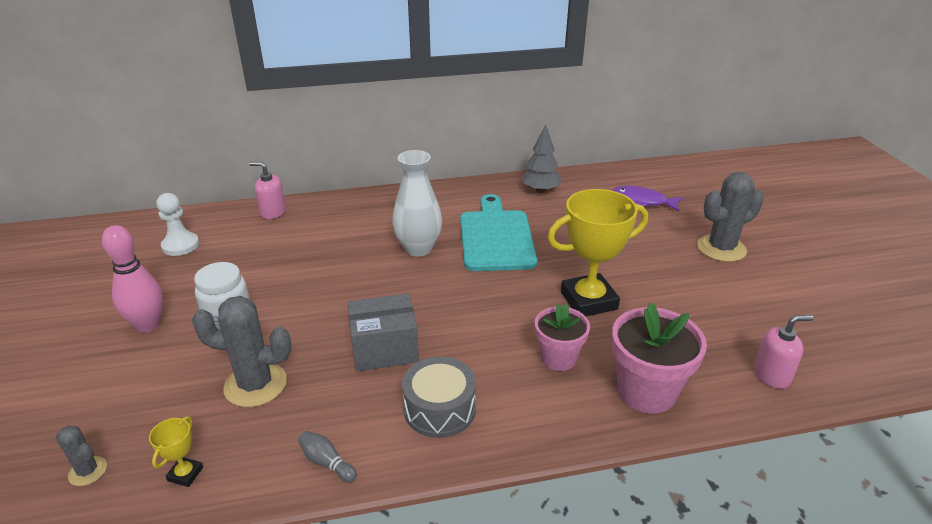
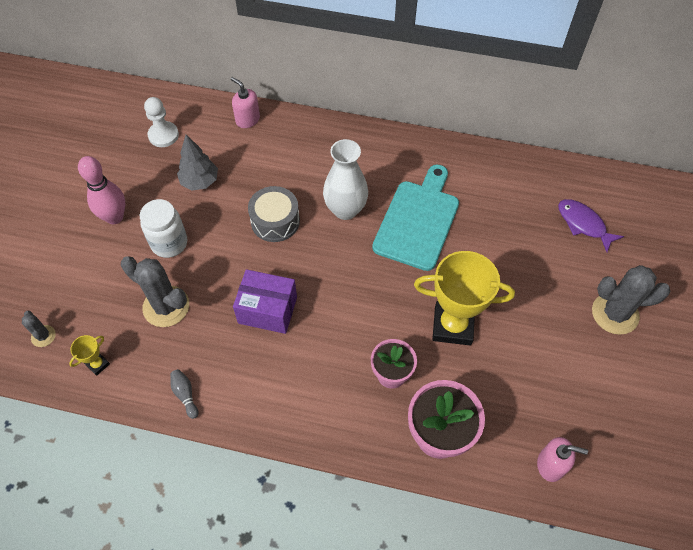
camera: 25 degrees right, 25 degrees up
grey box [347,293,419,371] -> purple box [233,269,297,334]
grey drum [402,356,476,438] -> grey drum moved to [248,186,300,242]
grey tree [521,124,562,193] -> grey tree moved to [177,135,218,190]

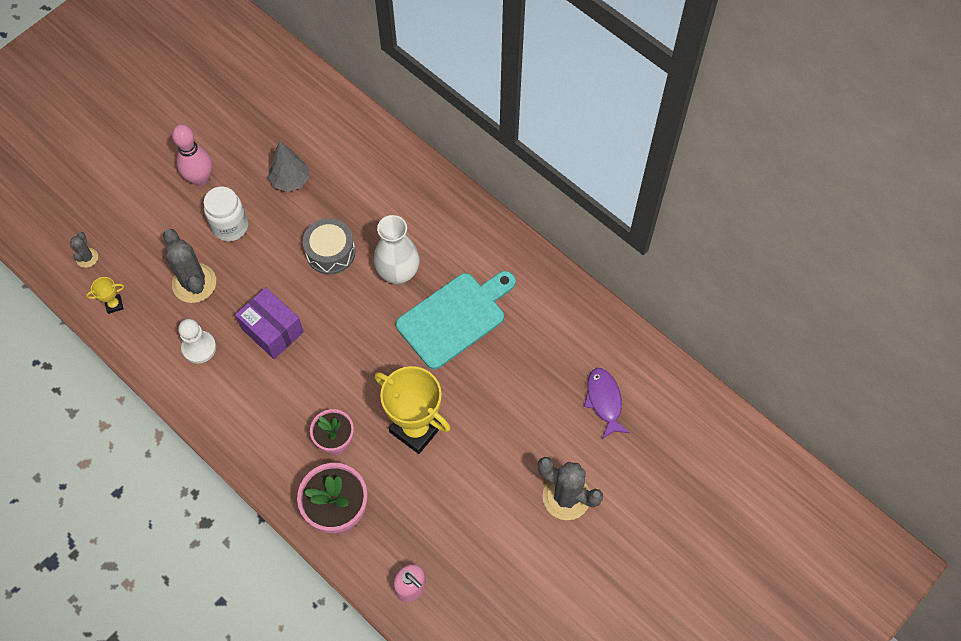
camera: 30 degrees right, 5 degrees up
white pawn [144,97,179,147] -> white pawn moved to [178,319,216,364]
grey bowling pin [170,369,199,419] -> none
pink soap dispenser [231,77,260,128] -> none

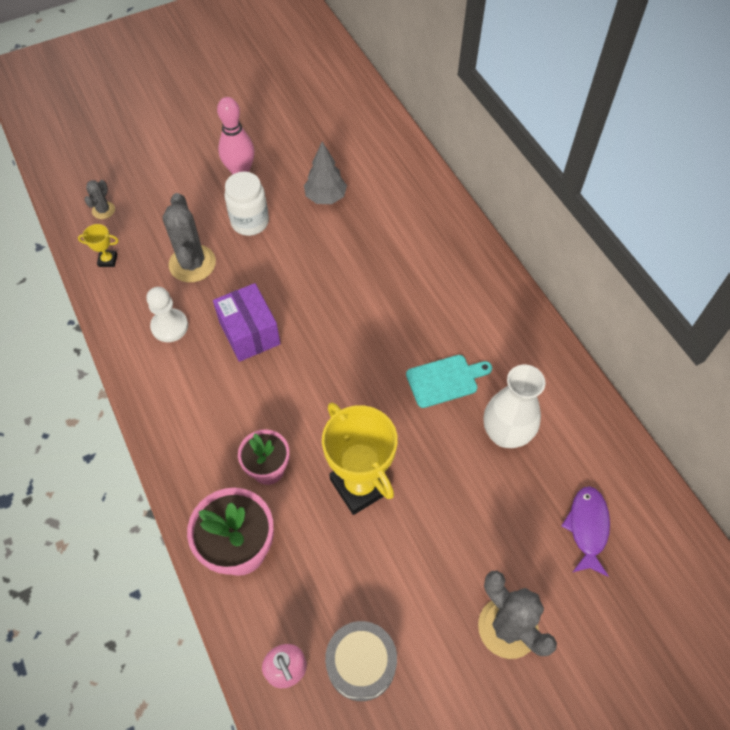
camera: 20 degrees right, 5 degrees down
grey drum [303,218,355,275] -> grey drum moved to [325,621,397,701]
white vase [374,215,420,285] -> white vase moved to [484,365,546,448]
turquoise cutting board [396,271,516,369] -> turquoise cutting board [406,355,492,408], size x0.59

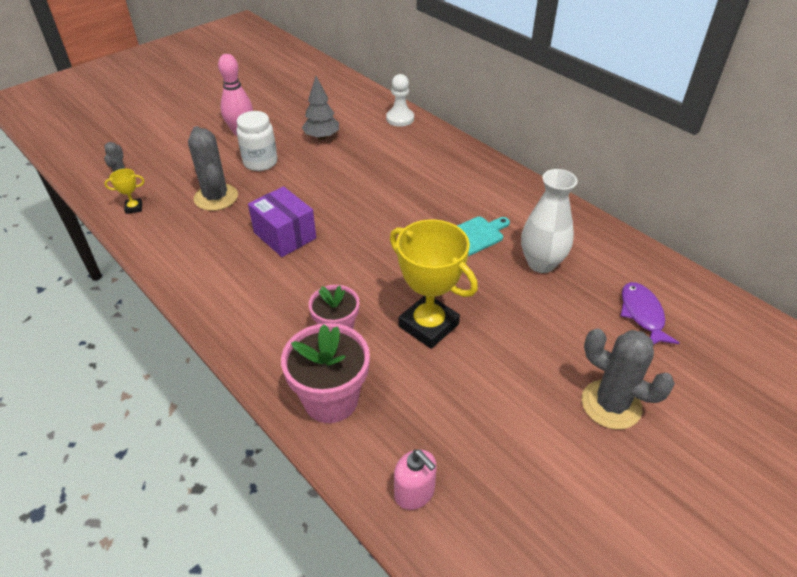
camera: 15 degrees left, 15 degrees down
white pawn [146,287,188,342] -> white pawn moved to [386,74,414,127]
grey drum [325,621,397,701] -> none

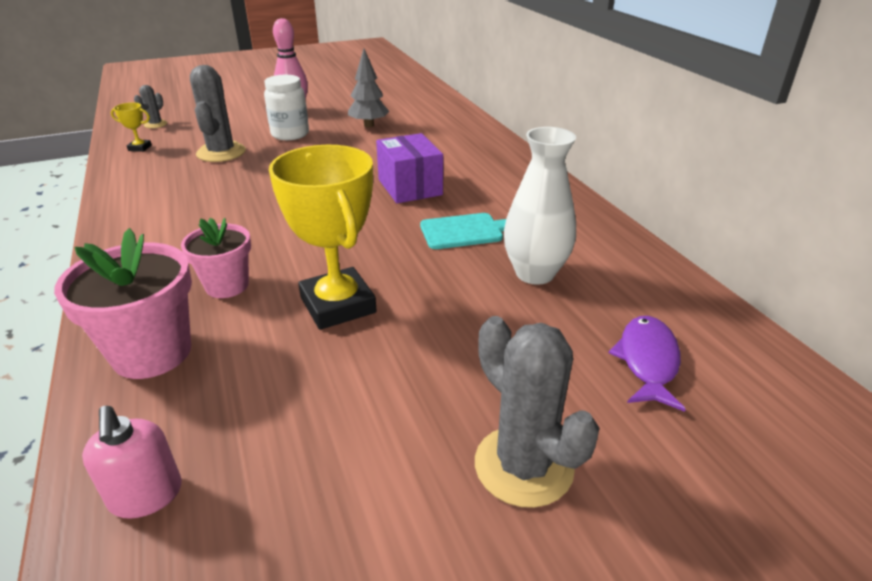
camera: 20 degrees right, 10 degrees down
purple box [248,186,316,257] -> purple box moved to [376,133,443,203]
white pawn [386,74,414,127] -> none

